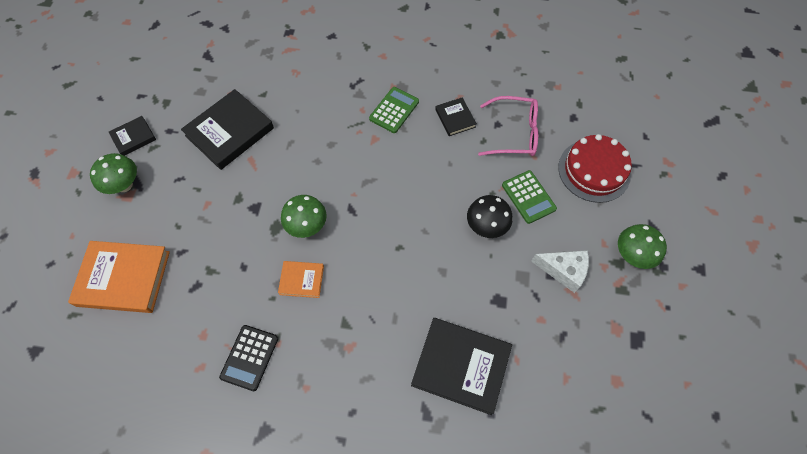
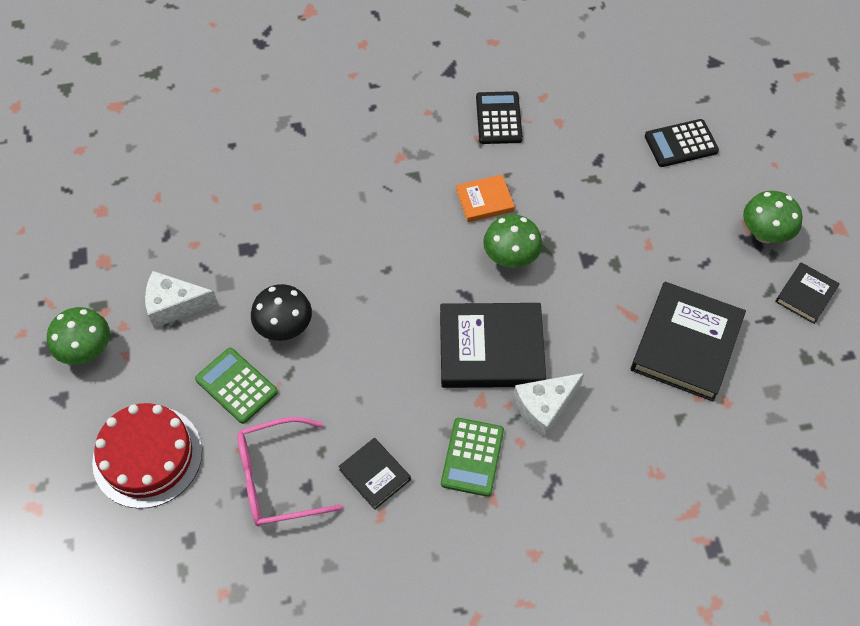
camera: 160 degrees right, 5 degrees down
orange book [68,241,170,313] -> black calculator [645,119,719,167]
black book [411,318,512,415] -> black book moved to [440,303,546,388]
none -> white cheese [513,373,584,438]

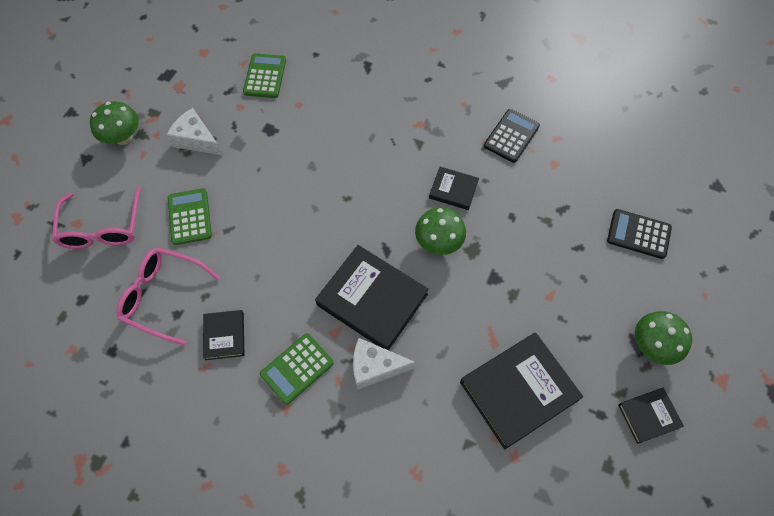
camera: 35 degrees right, 5 degrees up
red cake [92,403,202,509] -> pink glasses [52,187,141,249]
black mushroom [251,284,312,341] -> none
orange book [456,175,515,222] -> black book [429,167,479,210]
none -> green calculator [243,53,286,98]

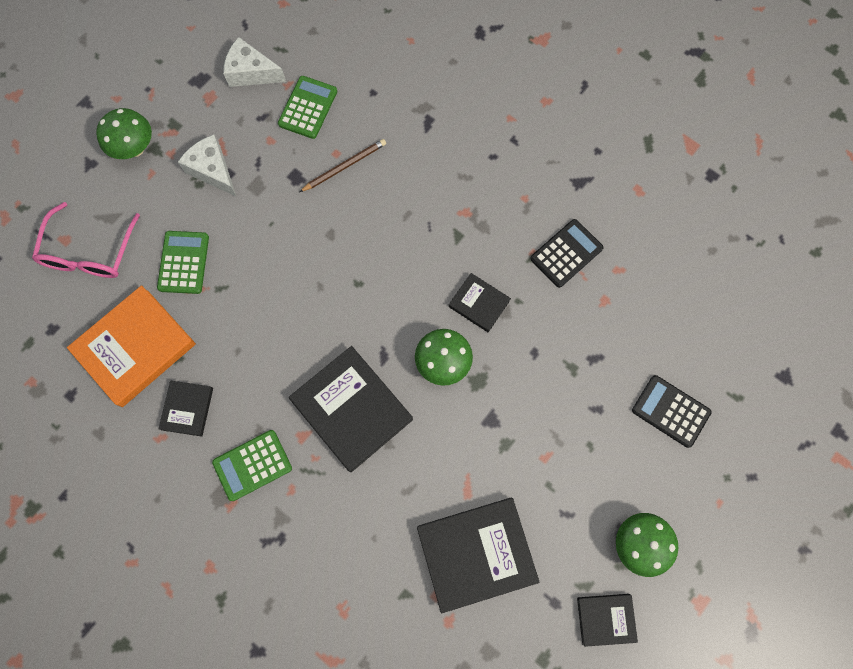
camera: 15 degrees right, 10 degrees up
pink glasses [116,247,220,345] -> orange book [67,285,196,407]
white cheese [353,338,416,390] -> white cheese moved to [223,37,286,87]
none -> brown pencil [299,139,386,192]

